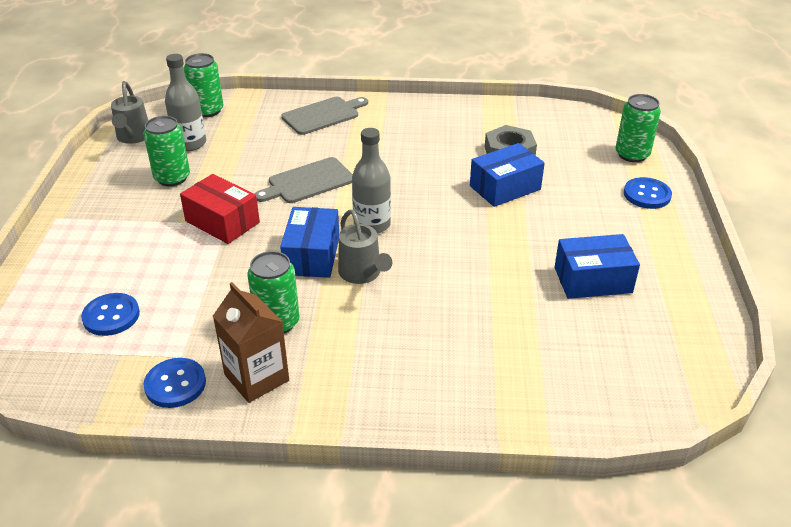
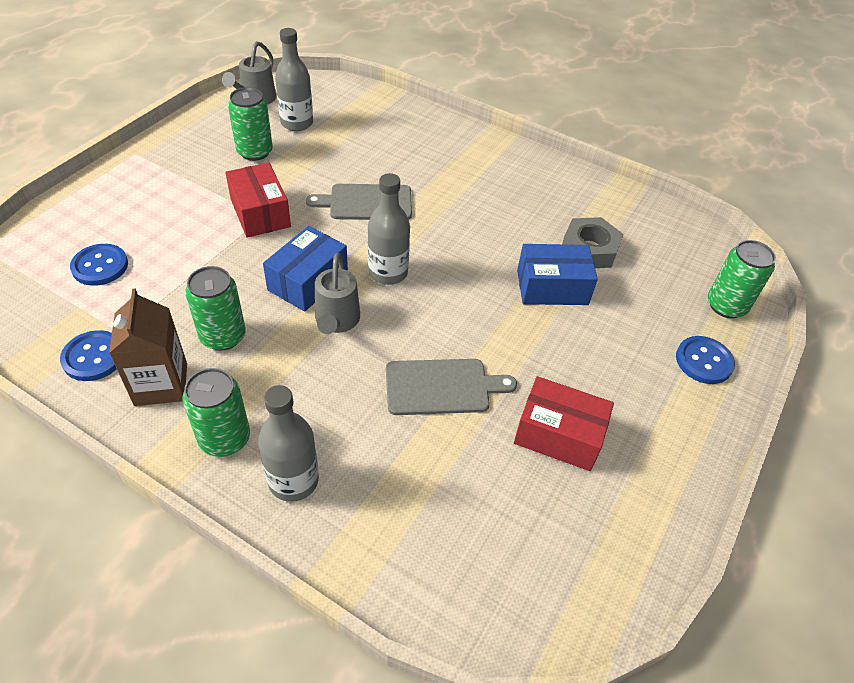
camera: 25 degrees right, 10 degrees up
green can [184,53,223,117] -> green can moved to [182,368,250,457]
grey cutting board [281,97,368,135] -> grey cutting board moved to [386,359,517,415]
blue box [555,234,640,299] -> red box [514,376,614,471]
none -> grey bottle [258,385,319,502]

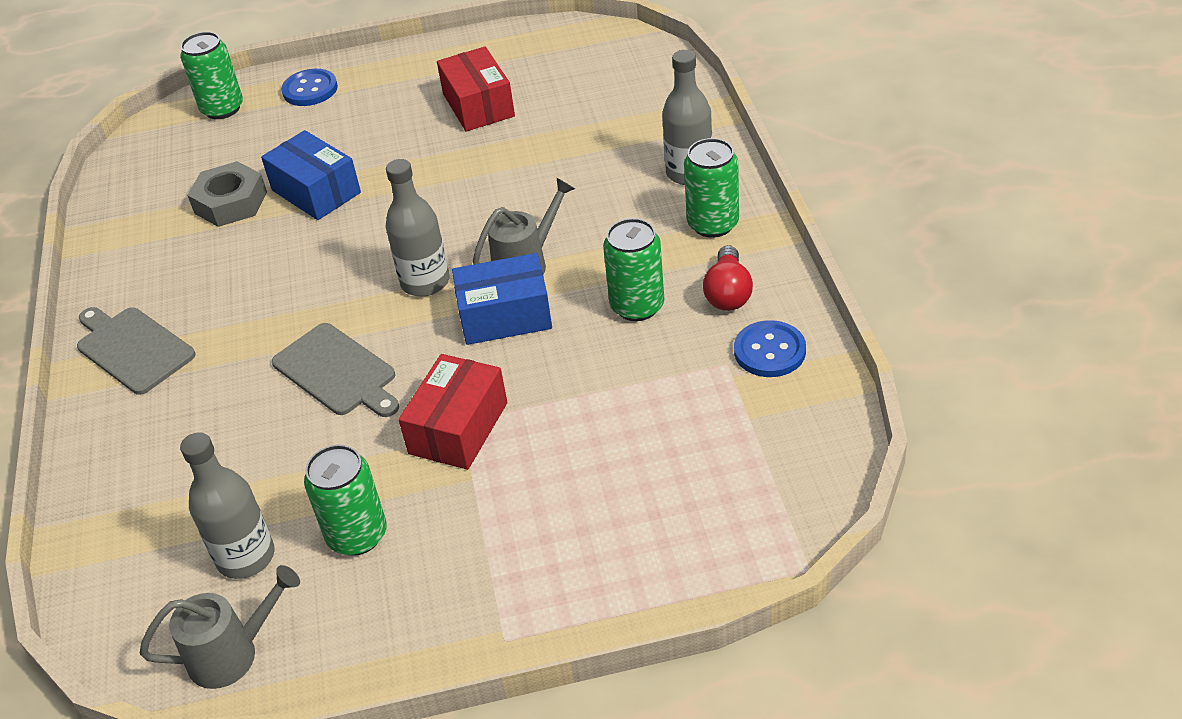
camera: 125 degrees left, 5 degrees down
blue button [70,244,128,286] -> none
brown carton [109,288,187,406] -> red light bulb [703,245,753,311]
grey cutting board [386,359,517,415] -> grey cutting board moved to [77,307,196,395]

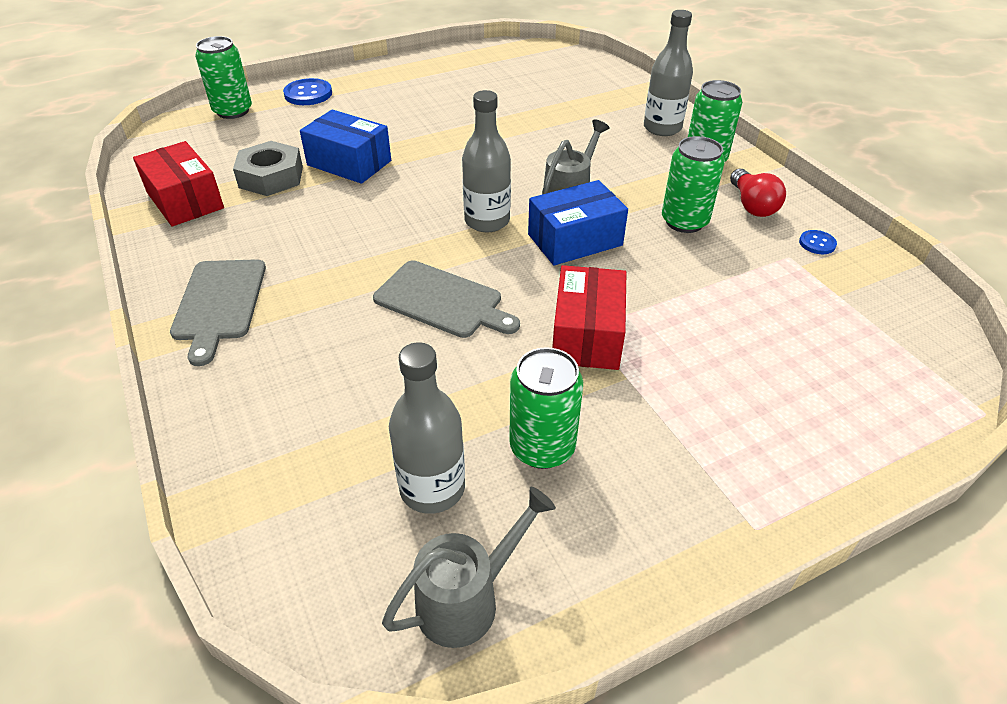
camera: 20 degrees left, 0 degrees up
grey cutting board [77,307,196,395] -> grey cutting board turned 120 degrees counterclockwise [170,259,266,366]
red box [437,46,515,132] -> red box moved to [133,141,224,226]
blue button [734,320,806,377] -> blue button [799,230,837,254], size x0.57

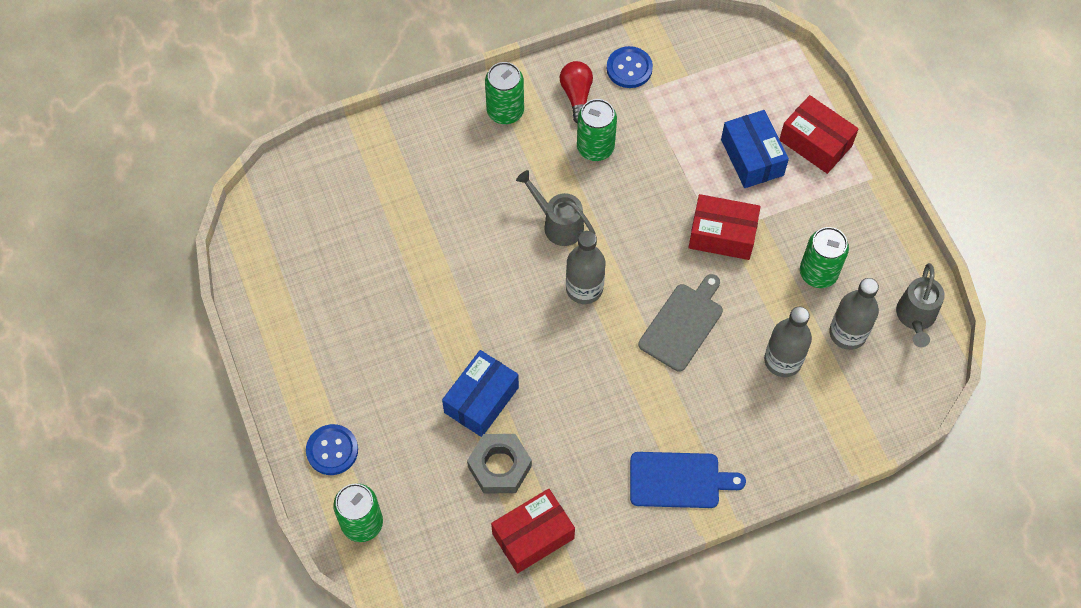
camera: 85 degrees left, 20 degrees up
grey cutting board [170,259,266,366] -> blue cutting board [630,452,746,508]
grey watering can [382,487,556,648] -> grey watering can turned 135 degrees counterclockwise [896,263,945,347]
blue box [528,180,628,266] -> blue box moved to [721,110,789,188]
grey bottle [644,10,693,136] -> grey bottle moved to [764,307,812,377]
red light bulb [730,169,786,217] -> red light bulb turned 90 degrees counterclockwise [560,61,593,124]
blue button [799,230,837,254] -> blue button [607,46,653,88], size x1.76
none -> red box [779,95,859,174]

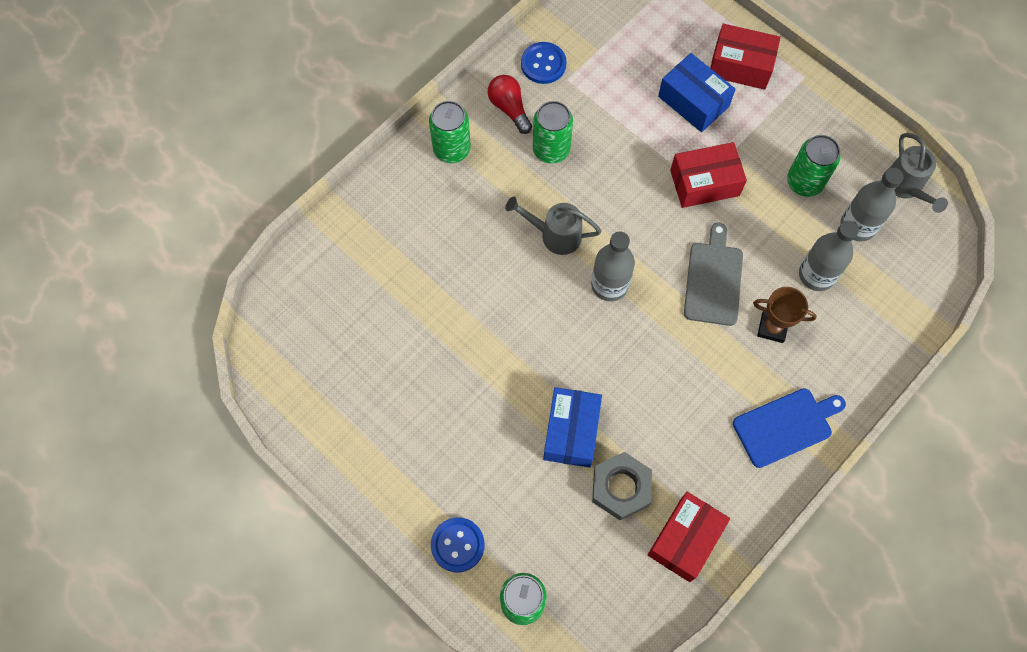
camera: 25 degrees left, 5 degrees up
none -> brown trophy [753,287,817,343]

